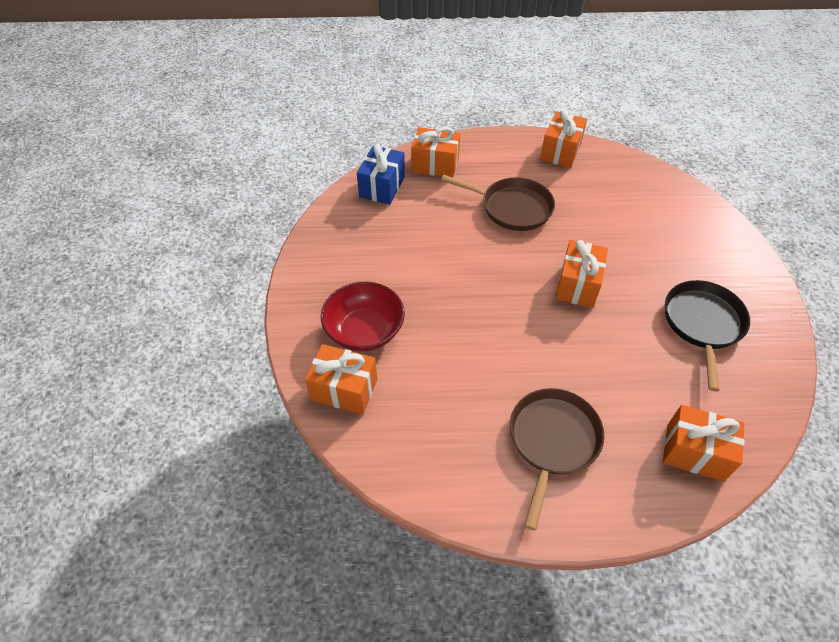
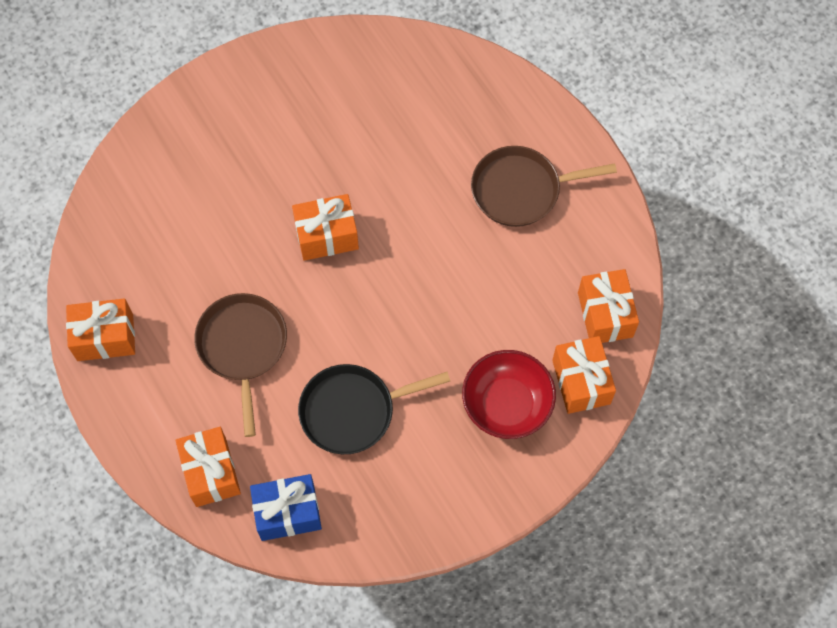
camera: 120 degrees left, 15 degrees up
orange gift [663,405,745,482] -> orange gift moved to [578,269,639,343]
black pan [665,280,750,391] -> black pan moved to [298,364,450,454]

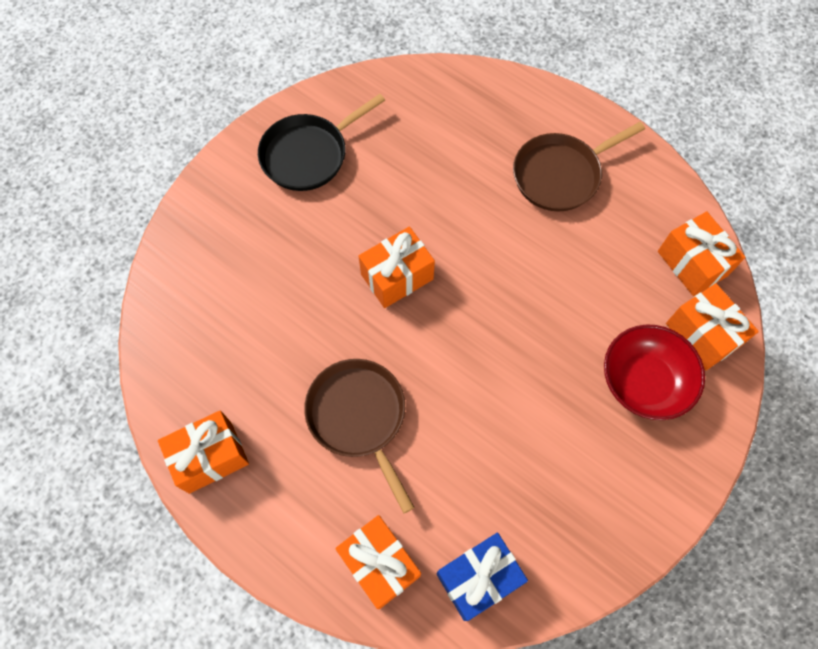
camera: 20 degrees left, 0 degrees up
black pan [298,364,450,454] -> black pan moved to [258,94,385,191]

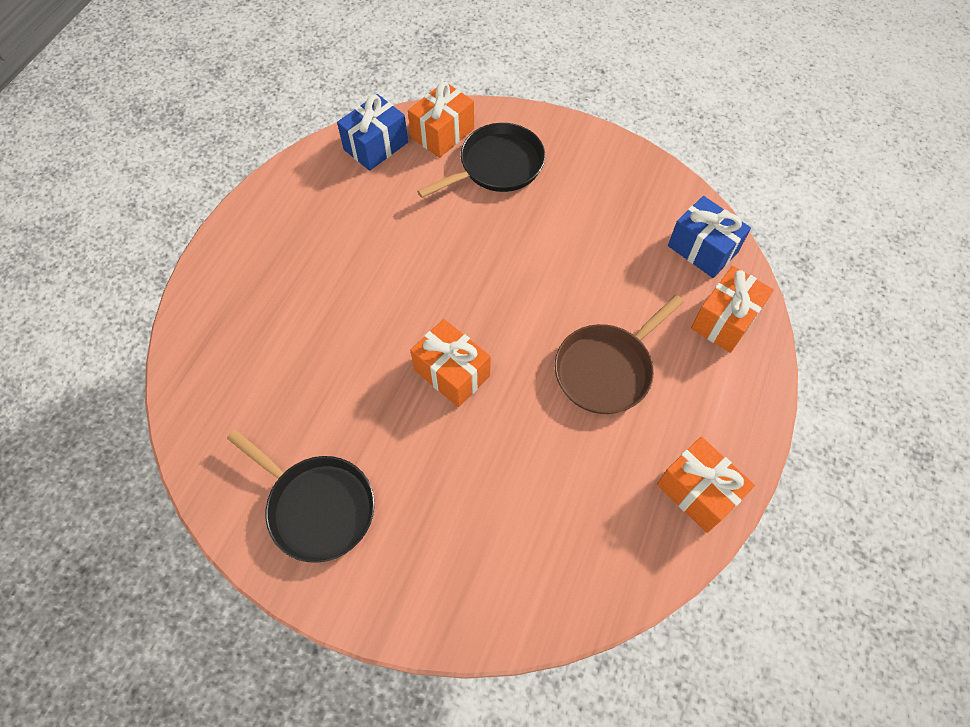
camera: 105 degrees left, 5 degrees down
brown pan [513,122,645,212] -> none
red bowl [604,325,705,420] -> black pan [417,123,545,198]
orange gift [658,211,745,296] -> blue gift [337,94,408,171]

